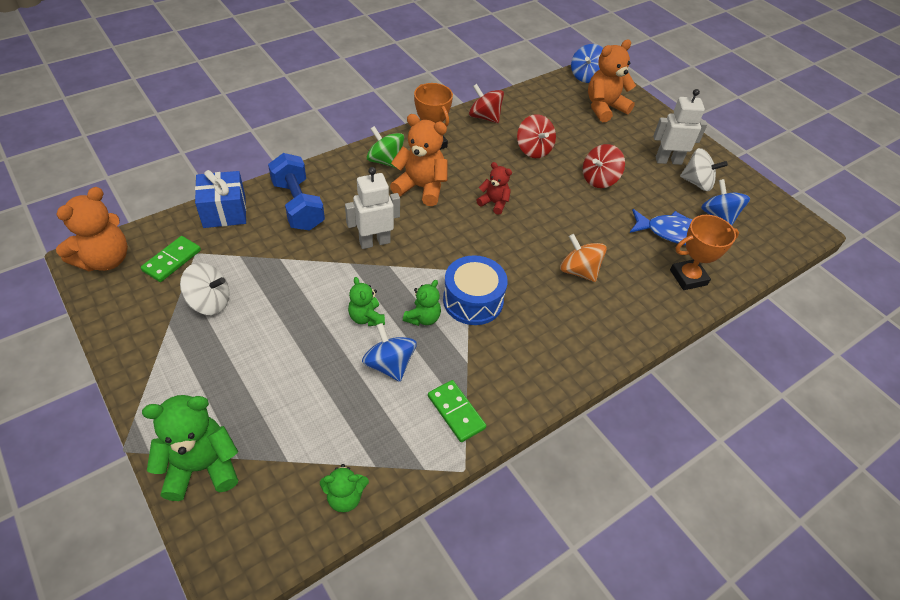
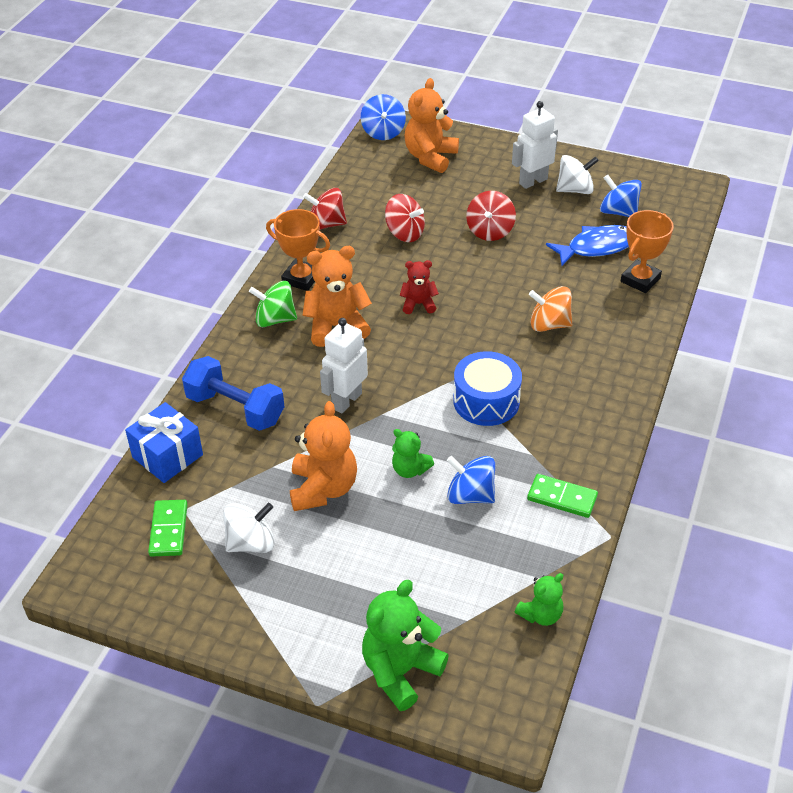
camera: 30 degrees left, 5 degrees down
orange teddy bear [56,187,128,271] -> orange teddy bear moved to [290,401,357,511]
green teddy bear [403,280,441,326] -> none

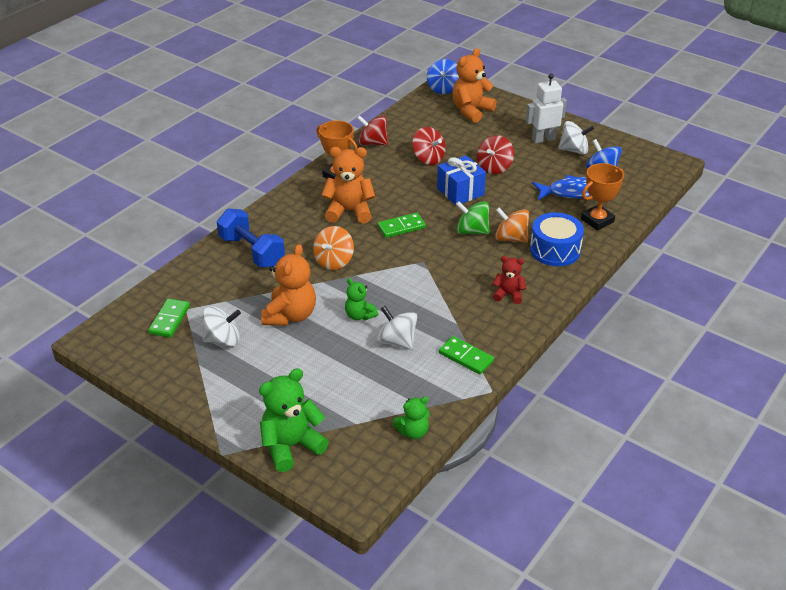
camera: 15 degrees right, 5 degrees down
blue gift [125,402,203,483] -> blue gift moved to [437,155,486,206]
green spinning top [249,281,297,327] -> green spinning top moved to [456,201,489,234]
white robot [320,318,368,413] -> orange spinning top [313,226,354,270]
red teddy bear [400,260,439,314] -> red teddy bear moved to [493,256,526,304]
blue spinning top [447,456,495,504] -> white spinning top [377,306,418,350]
blue drum [453,351,522,426] -> blue drum moved to [530,212,584,266]
none -> green domino [377,213,426,238]

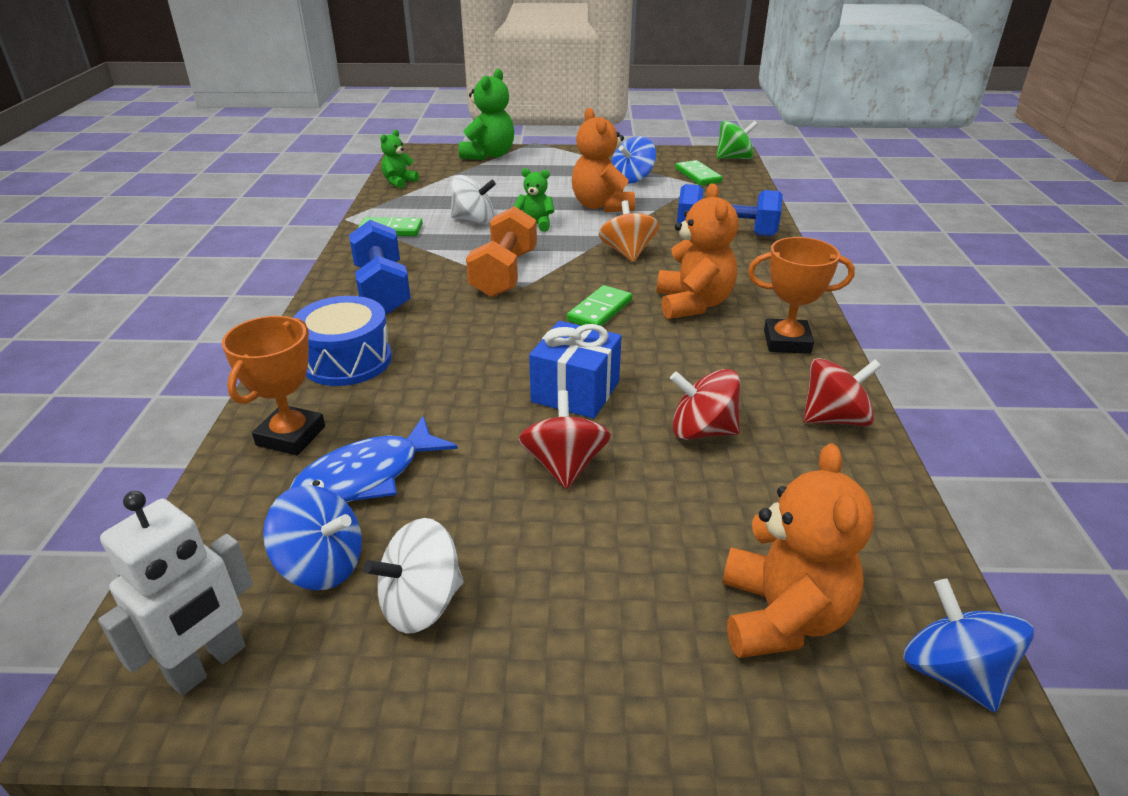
camera: 145 degrees right, 5 degrees down
white spinning top [202,306,241,347] -> blue spinning top [611,136,656,184]
orange teddy bear [321,147,375,223] -> orange teddy bear turned 60 degrees counterclockwise [657,183,739,319]
green spinning top [456,201,489,234] -> green spinning top moved to [716,121,758,159]
red teddy bear [493,256,526,304] -> blue dumbbell [349,220,411,314]
orange spinning top [495,207,529,243] -> none
white robot [526,73,567,144] -> white robot moved to [98,491,253,696]
none -> orange dumbbell [466,206,537,297]

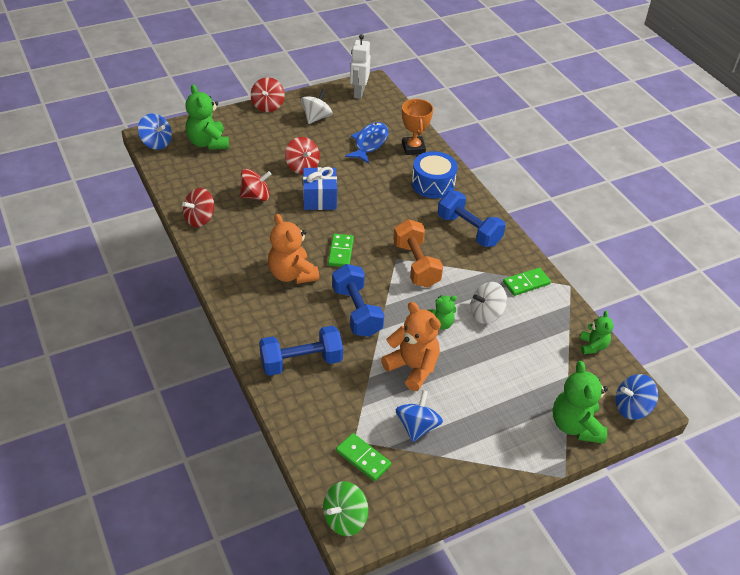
camera: 150 degrees right, 10 degrees up
blue spinning top [263,485,362,590] -> blue spinning top moved to [615,374,658,420]
orange spinning top [599,200,659,262] -> blue dumbbell [332,264,384,337]
orange teddy bear [722,443,874,658] -> green teddy bear [185,84,229,150]
orange trophy [748,237,855,354] -> none
none -> red spinning top [251,77,285,112]

